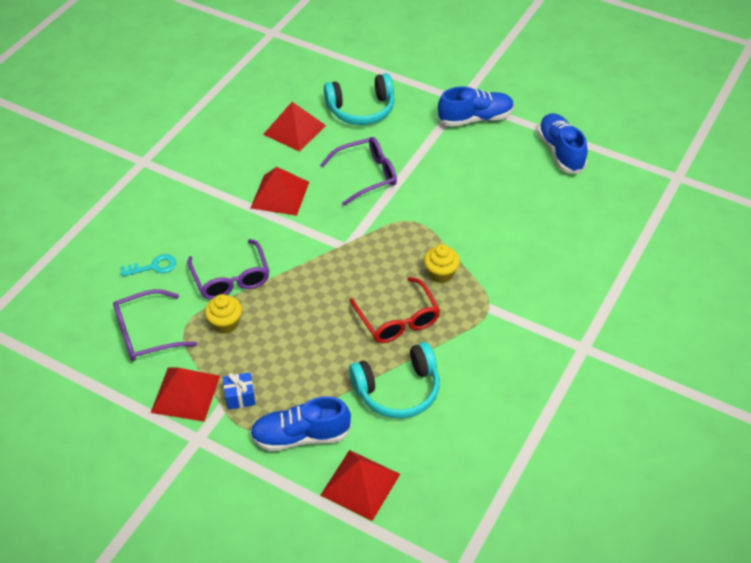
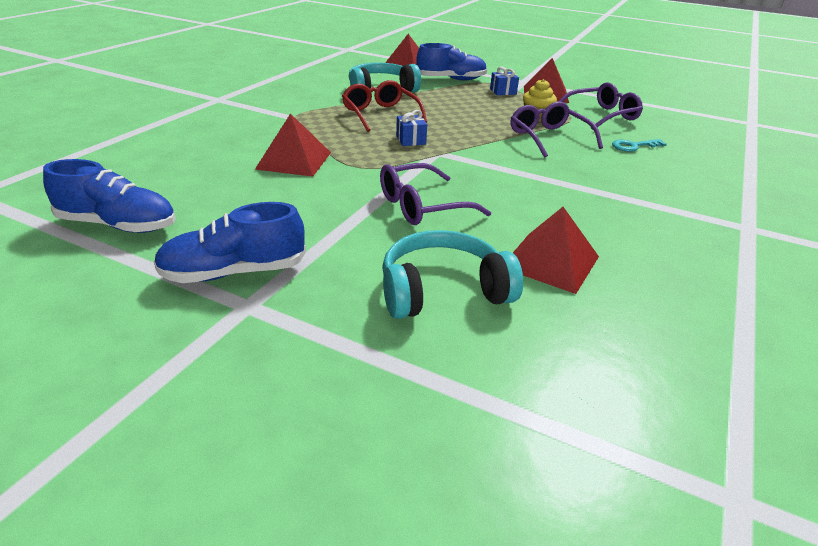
camera: 175 degrees right, 15 degrees down
red pyramid [251,167,309,216] -> red pyramid moved to [255,113,331,177]
yellow cupcake [424,244,460,283] -> none
blue shoe [538,113,588,174] -> blue shoe turned 60 degrees counterclockwise [43,159,176,233]
none -> blue gift [396,110,427,146]

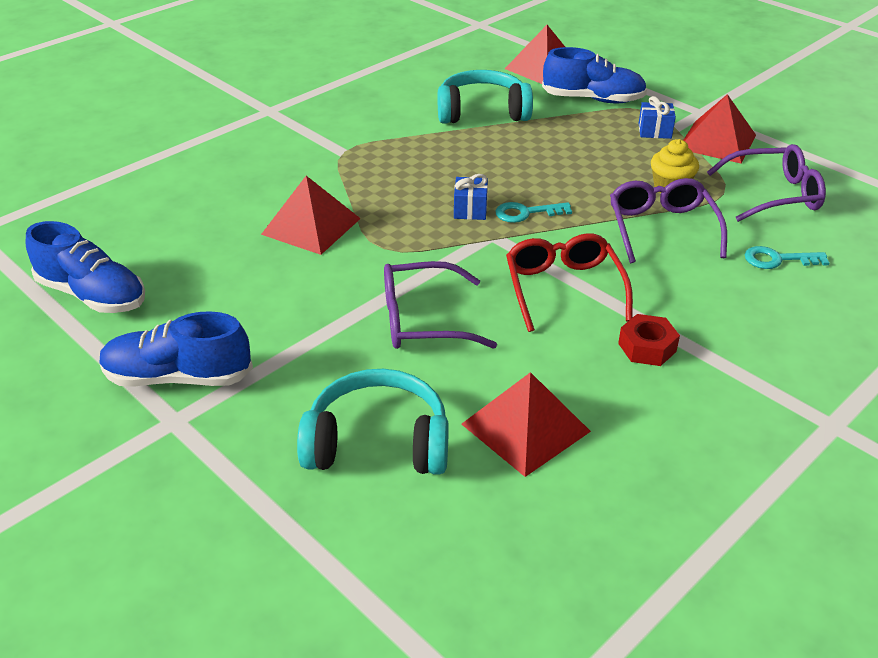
camera: 20 degrees right, 5 degrees up
red glasses [342,80,427,132] -> red glasses moved to [506,233,633,332]
none -> turquoise key [496,202,572,223]
none -> red nut [618,314,680,366]

